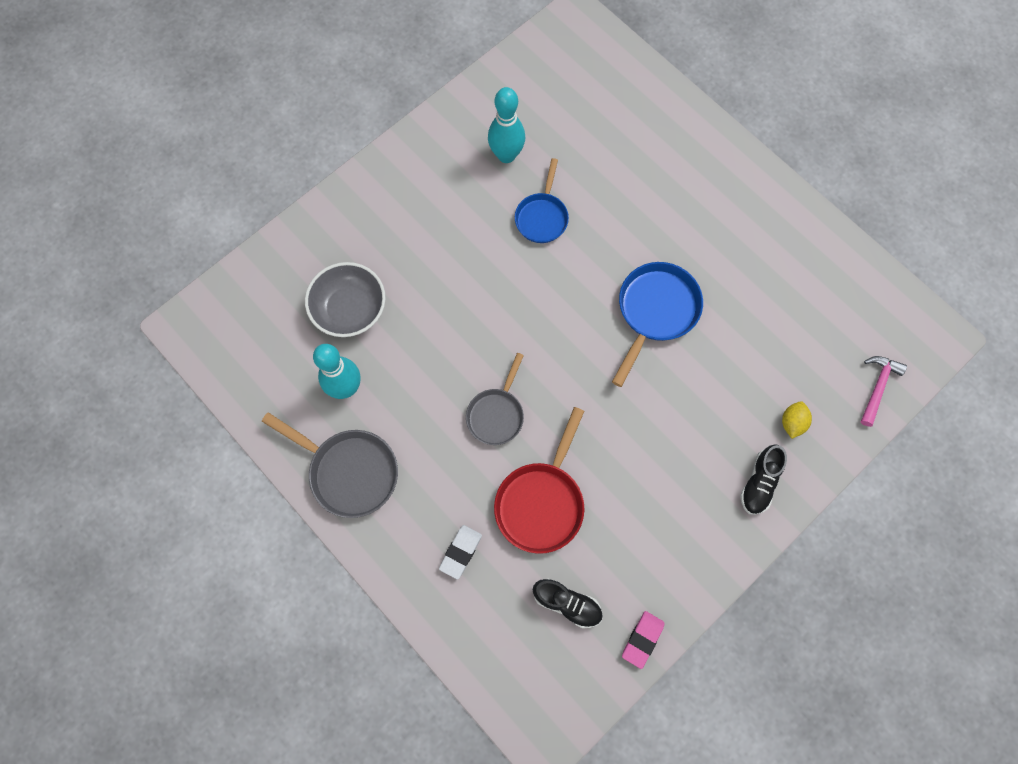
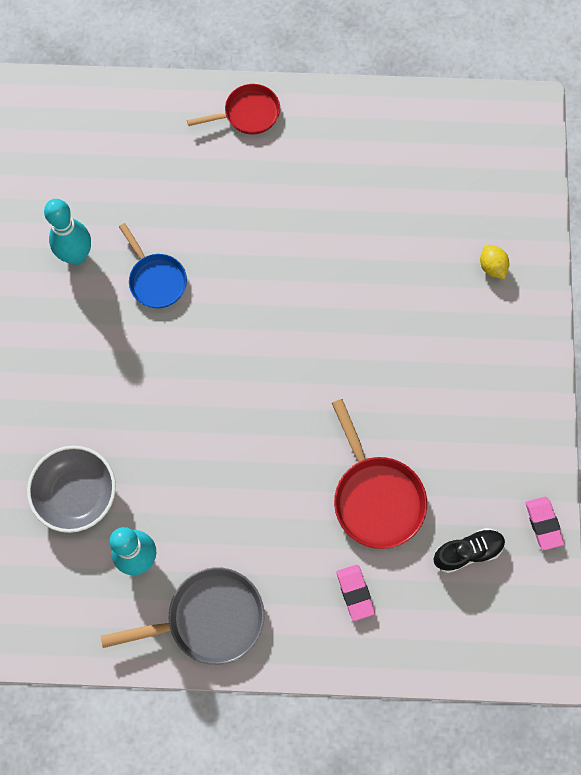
camera: 45 degrees left, 0 degrees up
white eraser [439,525,482,579] -> pink eraser [336,565,375,621]
grey pan [466,353,524,445] -> none
blue pan [612,262,703,387] -> none
black shoe [740,444,787,515] -> none
pink hammer [860,356,907,427] -> none
none -> red pan [187,84,280,135]

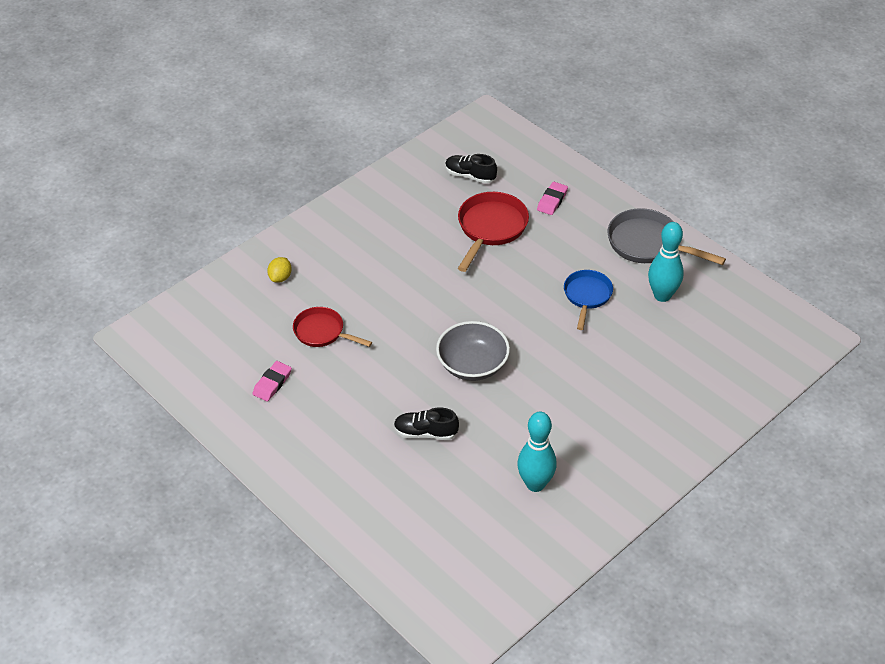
camera: 135 degrees left, 25 degrees down
grey bowl [27,446,116,533] -> grey bowl moved to [436,321,510,381]
blue pan [119,223,187,308] -> blue pan moved to [564,270,613,330]
red pan [187,84,280,135] -> red pan moved to [293,307,372,347]
pink eraser [525,497,564,550] -> pink eraser moved to [253,361,292,402]
none -> black shoe [394,407,459,440]

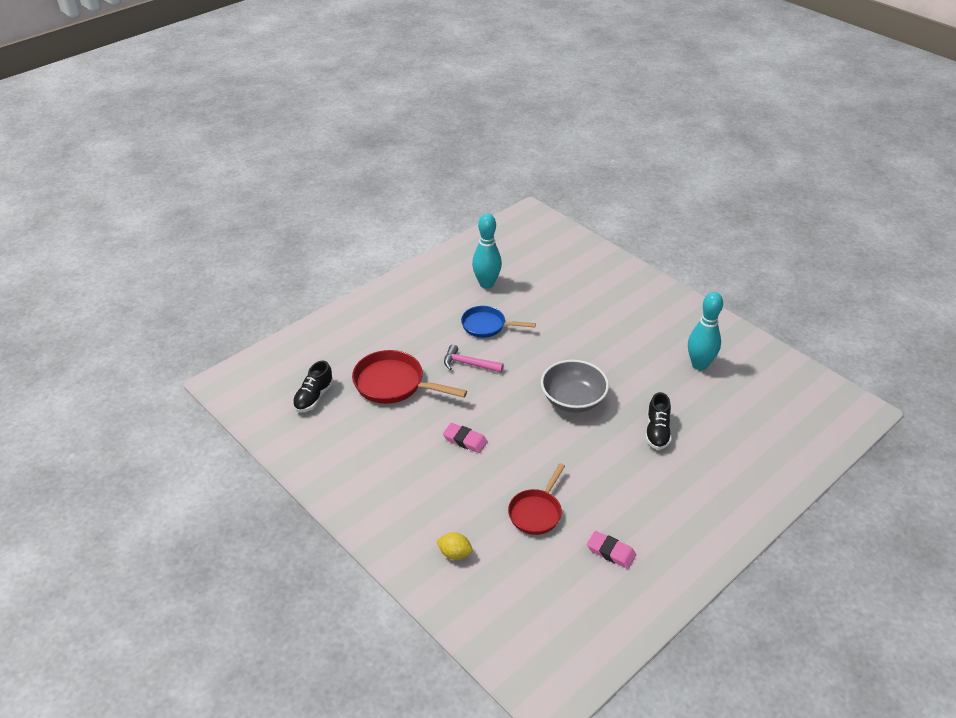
camera: 90 degrees left, 5 degrees down
pink eraser [537,182,568,215] -> pink eraser moved to [443,423,488,453]
grey pan [607,208,726,265] -> none
none -> pink hammer [444,344,504,373]

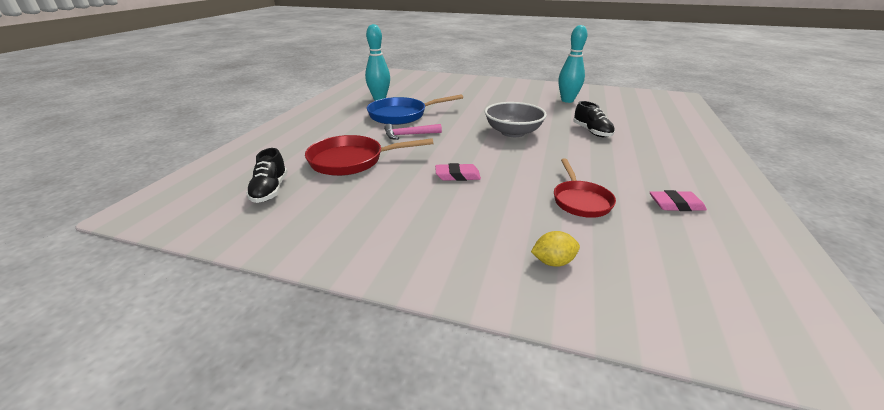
camera: 30 degrees left, 10 degrees down
blue pan [461,306,536,338] -> blue pan [367,94,463,125], size x1.50

